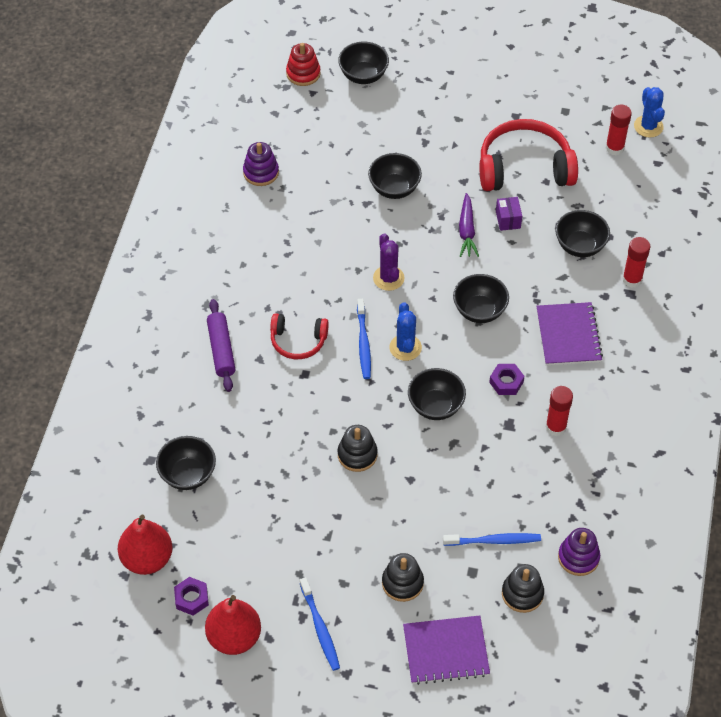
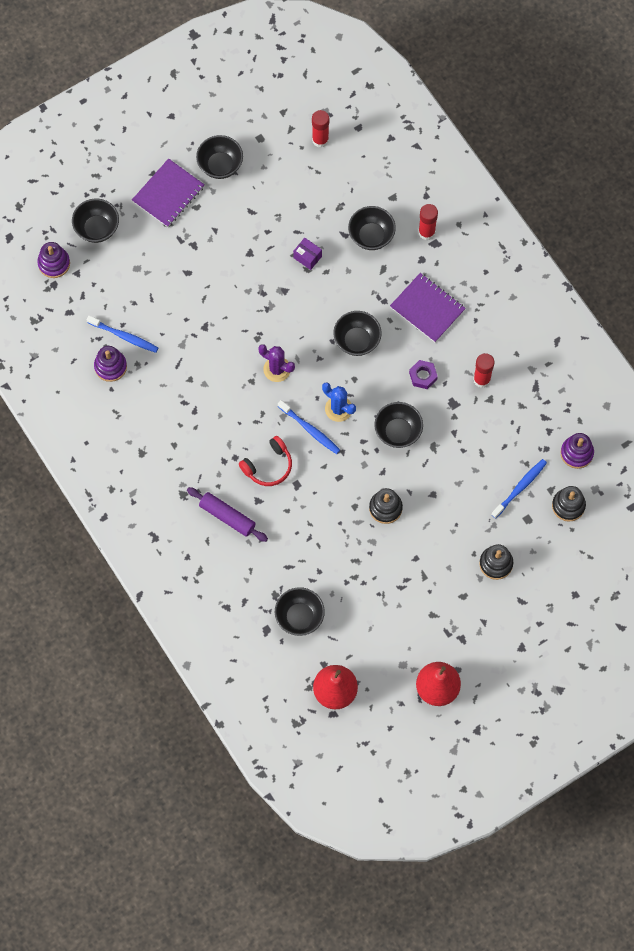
camera: 45 degrees left, 15 degrees up
purple nut [174,577,209,616] -> none
red stacking toy [286,43,321,86] -> purple stacking toy [37,242,70,278]
blue toothbrush [300,577,340,671] -> blue toothbrush moved to [86,316,158,353]
black bowl [368,153,422,199] -> black bowl moved to [196,135,243,179]
purple notebook [403,615,490,685] -> purple notebook moved to [132,158,205,227]
purple carrot [459,193,479,257] -> none
red headphones [480,119,578,191] -> none
blue cactus [634,87,665,137] -> none

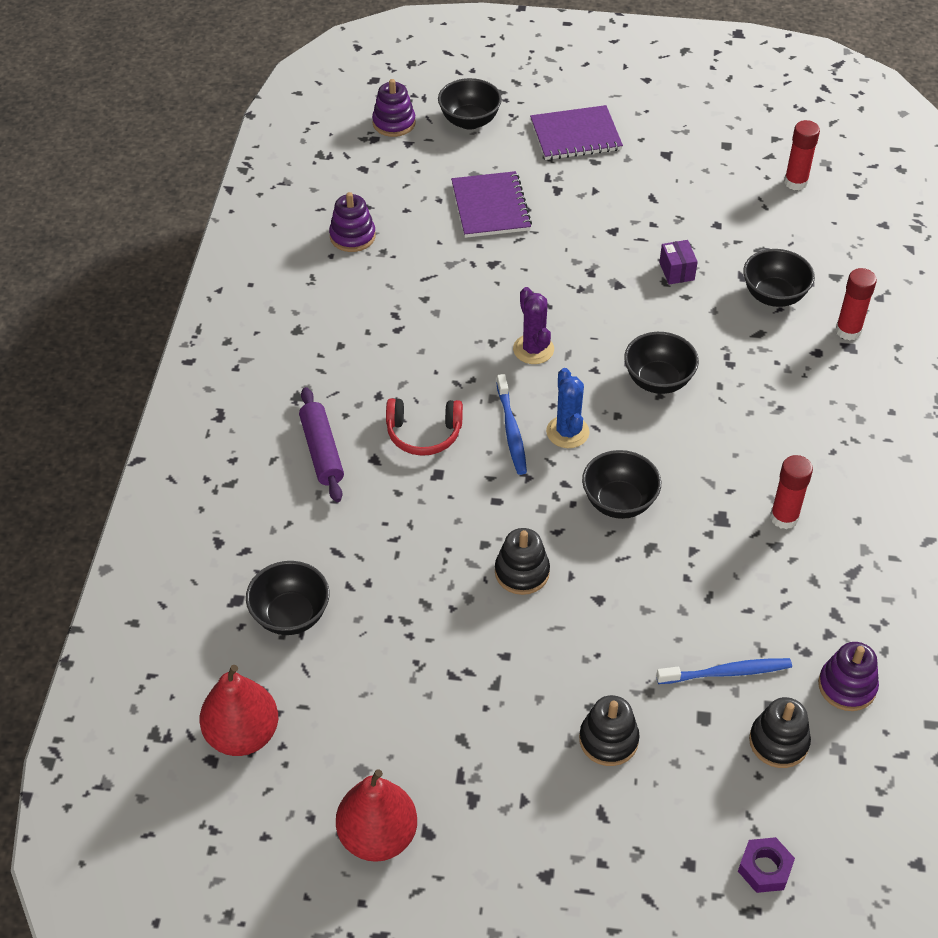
camera: 40 degrees right, 20 degrees down
blue toothbrush [86,316,158,353] -> none
black bowl [196,135,243,179] -> none
purple notebook [390,273,466,342] -> purple notebook moved to [451,171,532,238]
purple nut [409,360,438,389] -> purple nut moved to [738,837,795,893]

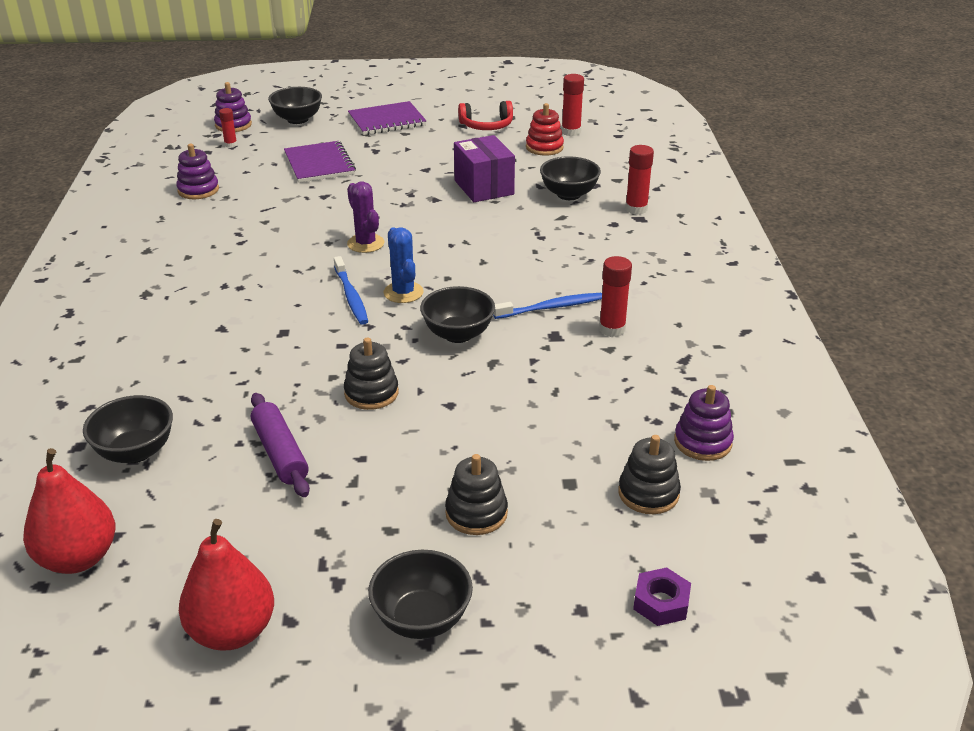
camera: 10 degrees left, 15 degrees down
purple rolling pin [299,387,344,502] -> purple rolling pin moved to [251,393,310,497]
red headphones [386,398,463,456] -> red headphones moved to [458,101,513,130]
black bowl [624,332,699,394] -> black bowl moved to [368,550,473,639]
blue toothbrush [656,658,792,684] -> blue toothbrush moved to [493,293,602,319]
purple box [659,240,698,284] -> purple box [454,135,515,202], size x1.88
none -> red glue stick [219,108,237,148]
none -> red stacking toy [526,103,564,156]

